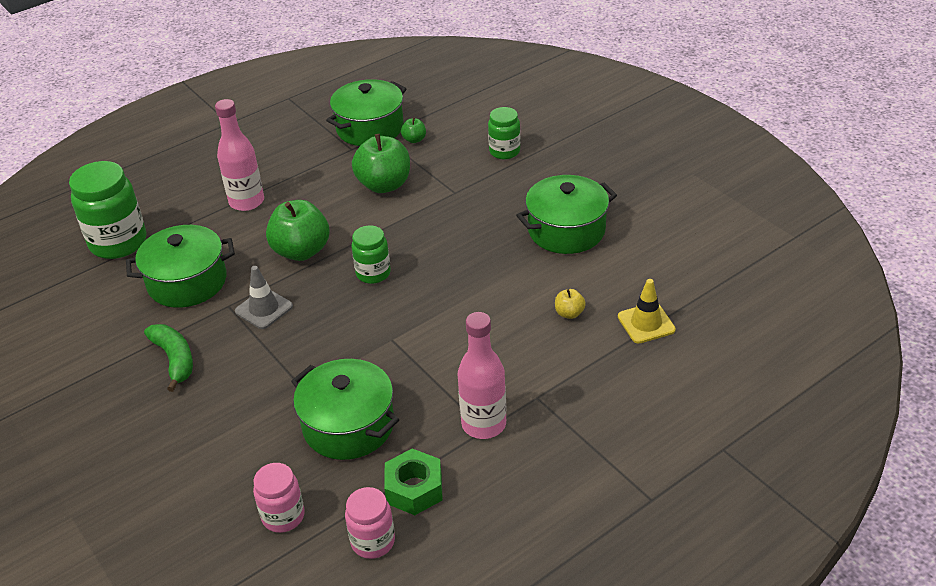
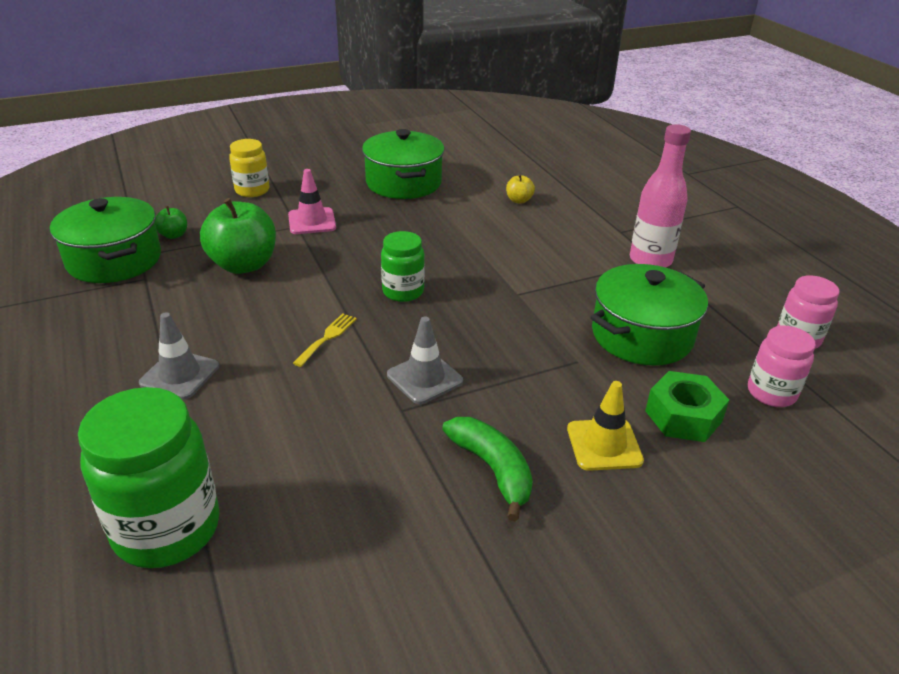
camera: 80 degrees left, 5 degrees down
green pot [126,225,235,308] -> none
green banana [144,324,193,392] -> green banana turned 75 degrees clockwise [442,417,533,521]
pink bottle [215,99,264,211] -> grey traffic cone [139,312,219,399]
green apple [266,200,329,261] -> yellow fork [293,313,357,367]
green nut [384,448,443,515] -> green nut moved to [645,371,729,442]
green jar [488,107,520,159] -> yellow jar [229,139,270,197]
yellow traffic cone [618,279,676,343] -> yellow traffic cone moved to [567,381,644,471]
none -> pink traffic cone [288,169,336,234]

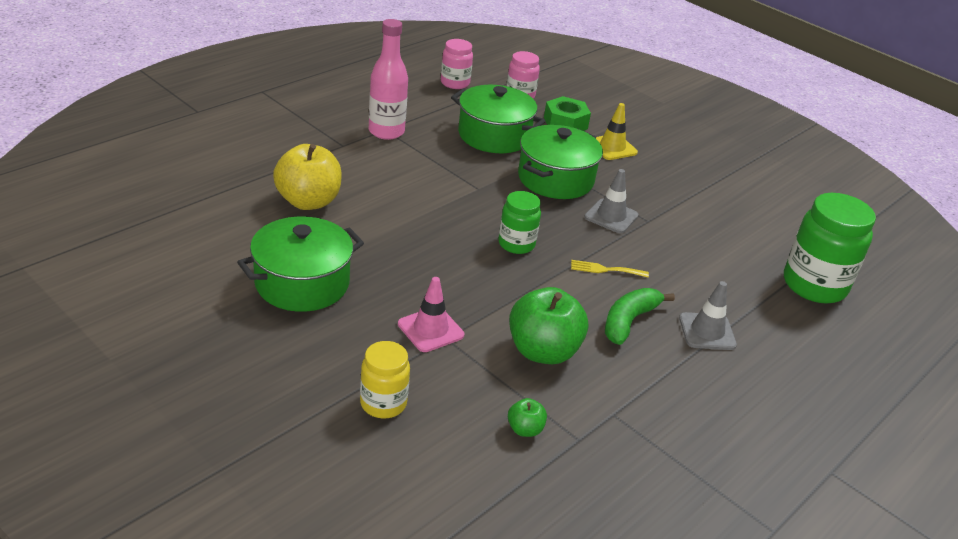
camera: 115 degrees left, 0 degrees up
green pot [50,197,161,283] -> green pot moved to [518,125,603,199]
green banana [442,417,533,521] -> green banana moved to [605,288,675,345]
yellow apple [506,174,535,204] -> yellow apple [273,144,342,210], size x2.18

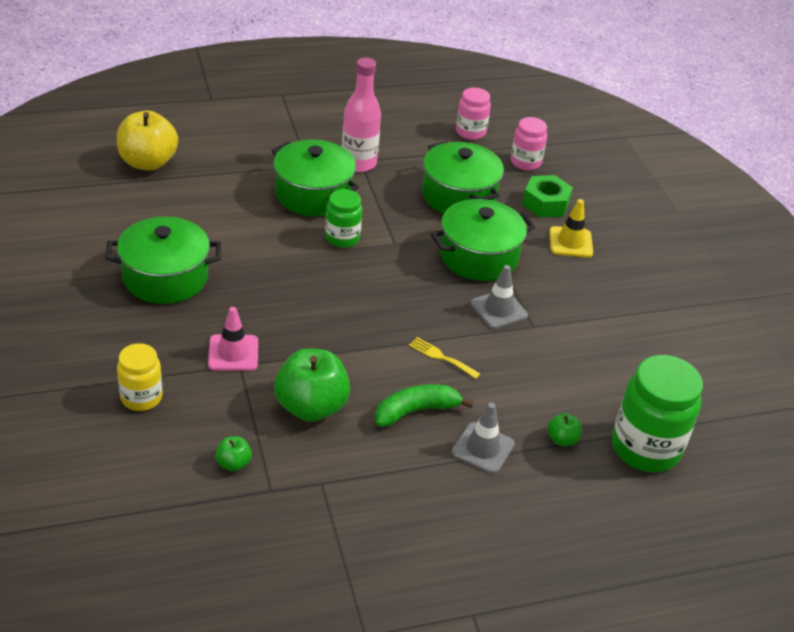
camera: 30 degrees right, 5 degrees up
yellow apple [273,144,342,210] -> yellow apple moved to [117,111,178,171]
green jar [498,191,541,254] -> green jar moved to [325,189,362,248]
none -> green pot [271,140,359,216]
none -> green apple [547,413,582,446]

